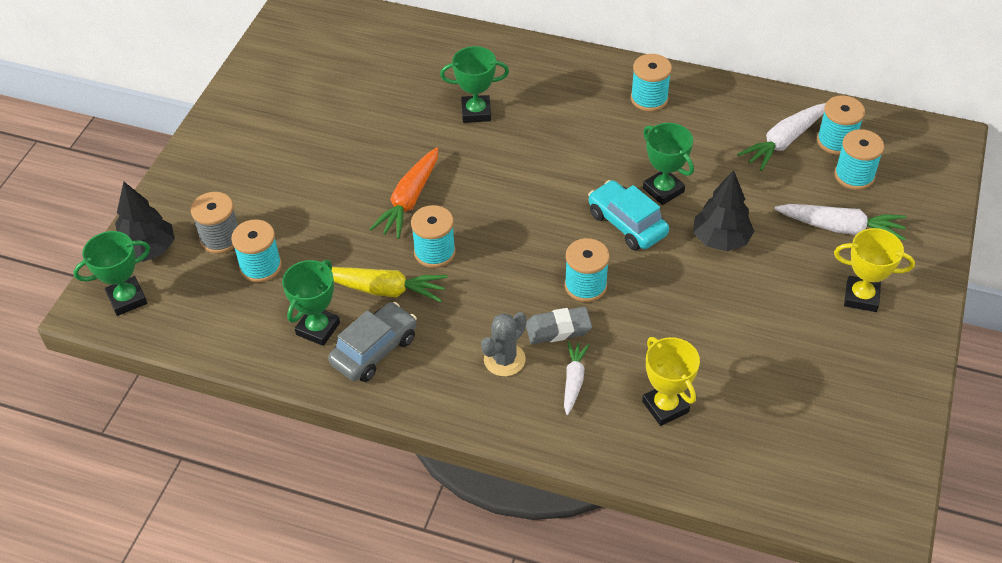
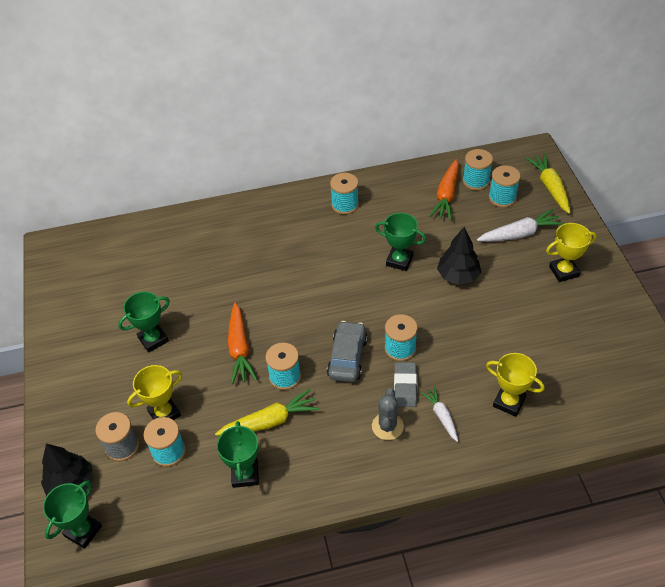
camera: 30 degrees left, 0 degrees up
grey car [328,302,417,382] -> grey car moved to [327,321,367,382]
green trophy [440,46,509,123] -> green trophy moved to [118,291,170,353]
grey eraser [526,307,592,344] -> grey eraser turned 45 degrees counterclockwise [394,362,417,407]
turquoise car [588,180,669,251] -> none
white carrot [737,103,826,171] -> orange carrot [429,159,459,220]
none -> yellow trophy [127,365,182,420]
none -> yellow carrot [525,153,571,214]

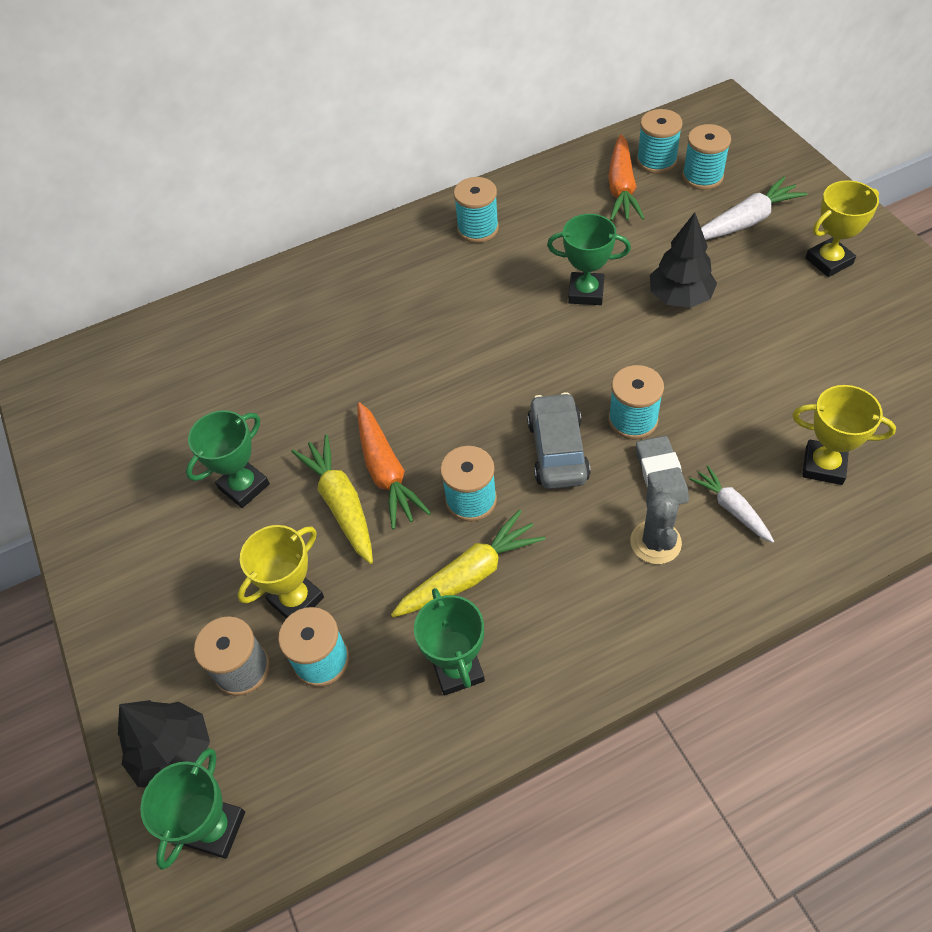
camera: 10 degrees left, 5 degrees up
yellow carrot [525,153,571,214] -> yellow carrot moved to [291,434,373,564]

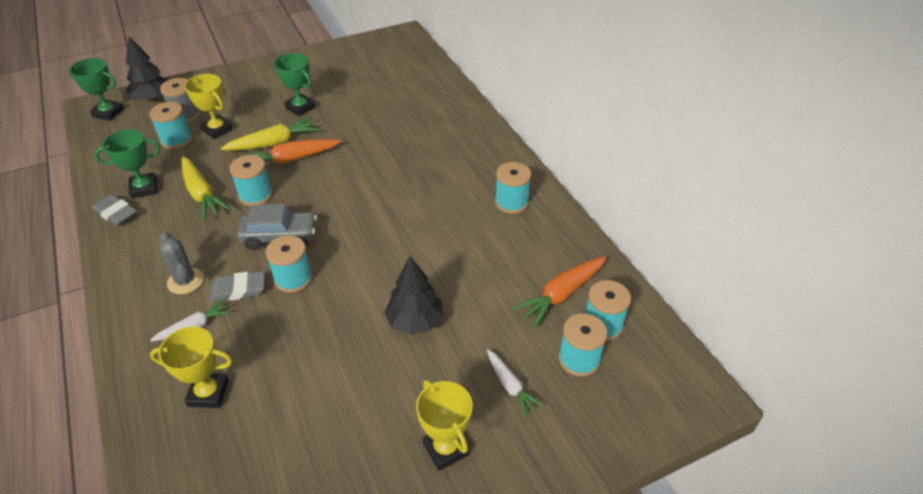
camera: 85 degrees right, 10 degrees down
green trophy [547,214,631,305] -> none
orange carrot [608,134,645,221] -> orange carrot turned 45 degrees counterclockwise [512,256,607,328]
grey cactus [630,482,682,564] -> grey cactus turned 60 degrees clockwise [159,231,204,294]
white carrot [701,176,807,240] -> white carrot [487,349,543,417], size x0.62
yellow trophy [793,385,896,485] -> yellow trophy turned 75 degrees clockwise [150,326,232,408]
none -> grey eraser [92,194,137,226]

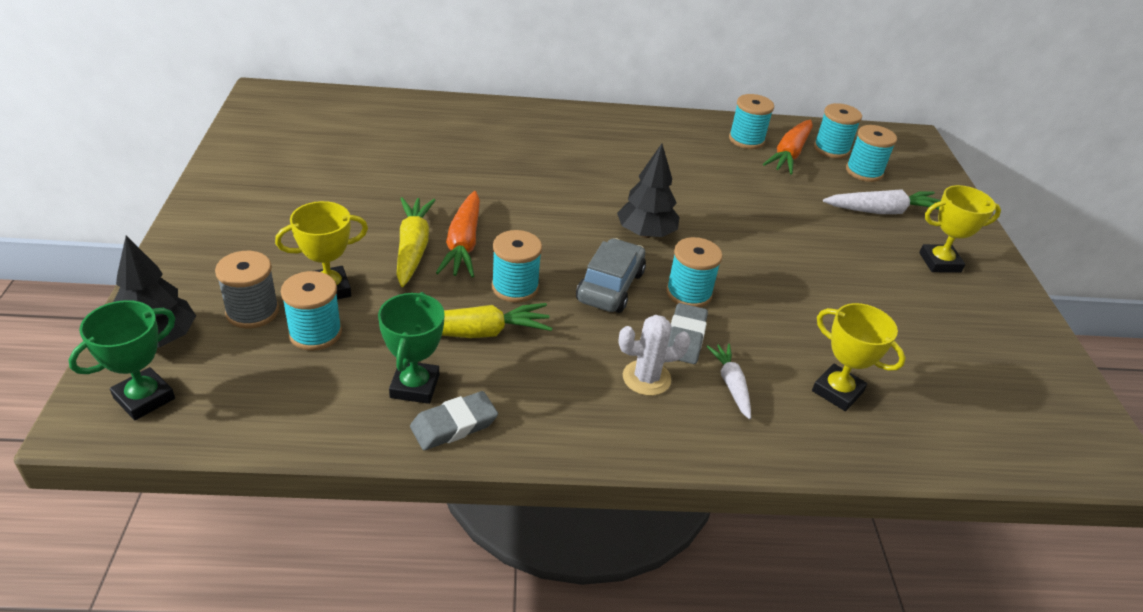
camera: 70 degrees left, 5 degrees down
yellow trophy [150,326,232,408] -> yellow trophy turned 75 degrees counterclockwise [812,303,906,411]
grey cactus [159,231,204,294] -> white cactus [619,315,691,396]
green trophy [274,53,316,116] -> none
black tree [384,256,443,335] -> black tree moved to [617,144,680,238]
white carrot [487,349,543,417] -> white carrot [823,189,941,214], size x1.61
turquoise spool [495,162,531,214] -> turquoise spool moved to [729,94,774,149]
orange carrot [512,256,607,328] -> orange carrot turned 45 degrees clockwise [763,120,812,175]

